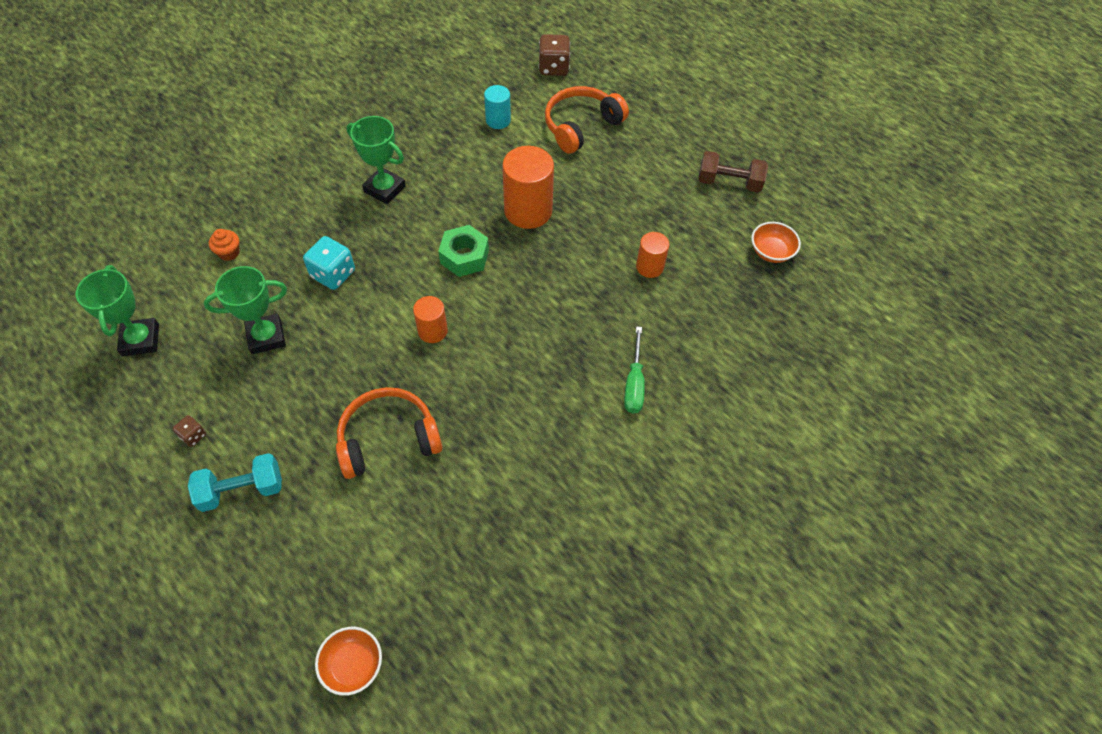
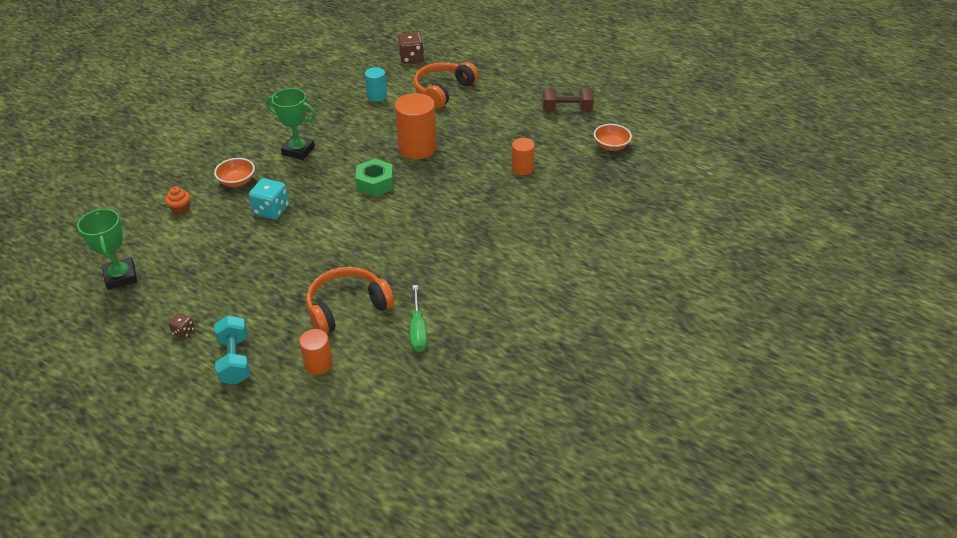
camera: 10 degrees left, 15 degrees down
turquoise dumbbell [188,453,282,512] -> turquoise dumbbell turned 75 degrees counterclockwise [214,315,250,385]
green trophy [204,266,287,354] -> none
orange bowl [315,627,382,696] -> orange bowl moved to [214,158,255,187]
orange cylinder [413,296,448,343] -> orange cylinder moved to [299,329,333,375]
green screwdriver [624,326,645,413] -> green screwdriver moved to [410,285,427,352]

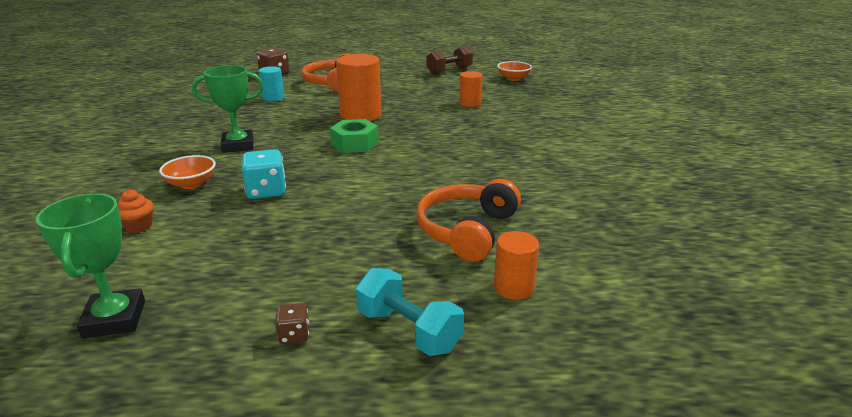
camera: 35 degrees left, 15 degrees down
green trophy [77,209,137,290] -> green trophy turned 45 degrees clockwise [36,193,145,338]
green screwdriver [410,285,427,352] -> none

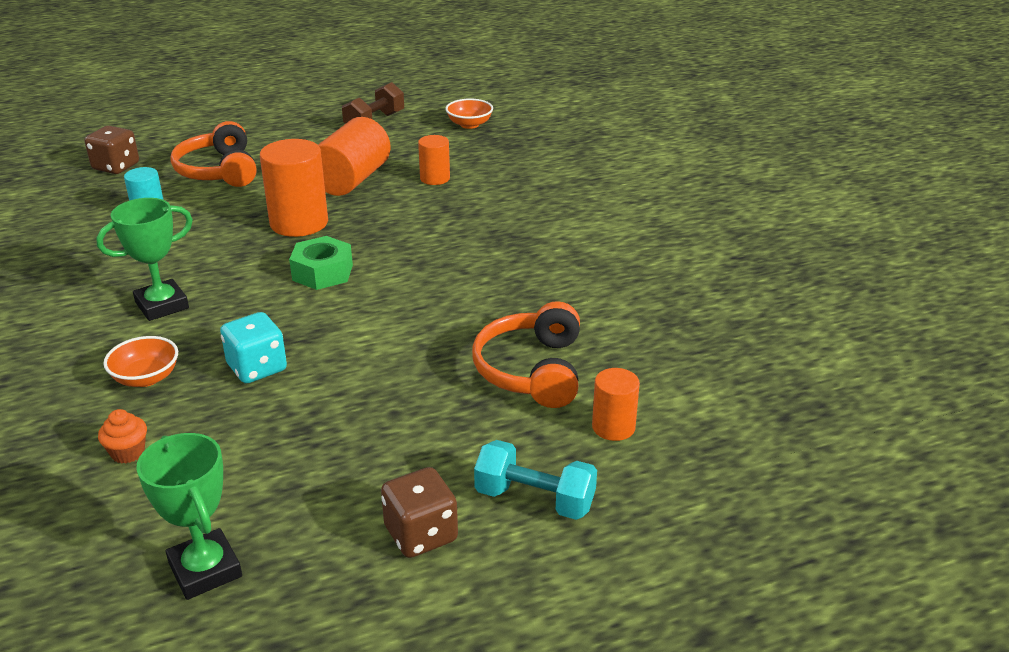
camera: 20 degrees left, 5 degrees up
brown dice [275,303,309,344] -> brown dice [381,467,458,558], size x1.88
none -> orange cylinder [318,117,391,196]

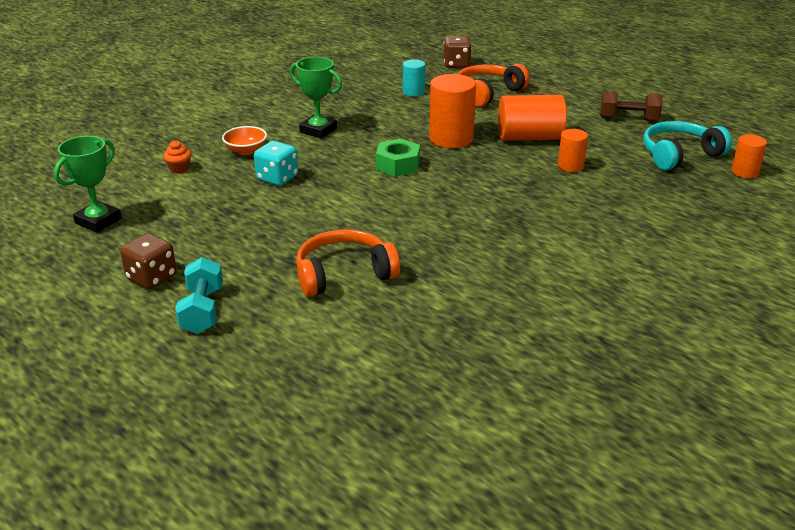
camera: 65 degrees right, 0 degrees up
orange bowl [445,98,493,129] -> turquoise headphones [643,121,732,170]
orange cylinder [592,368,640,441] -> orange cylinder moved to [731,134,767,178]

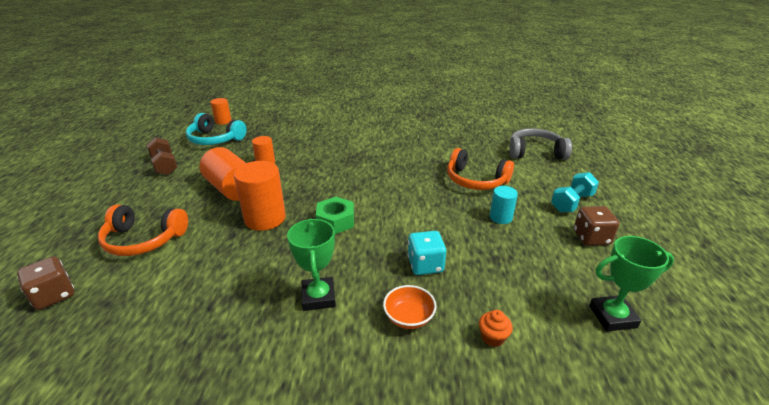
camera: 130 degrees left, 0 degrees up
turquoise cylinder [403,59,425,97] -> turquoise cylinder moved to [490,186,518,224]
none -> grey headphones [509,128,572,160]

